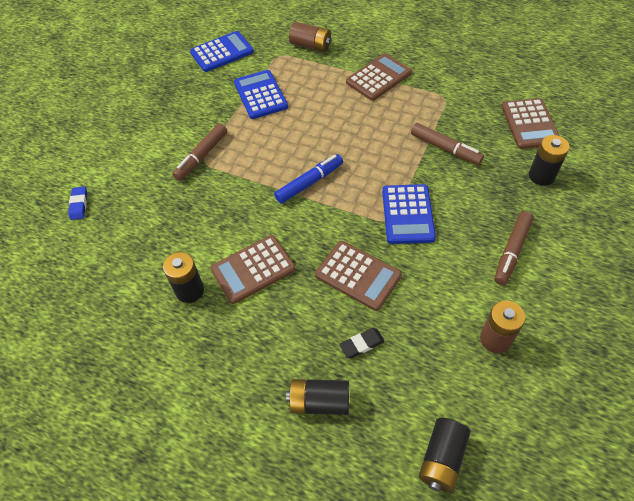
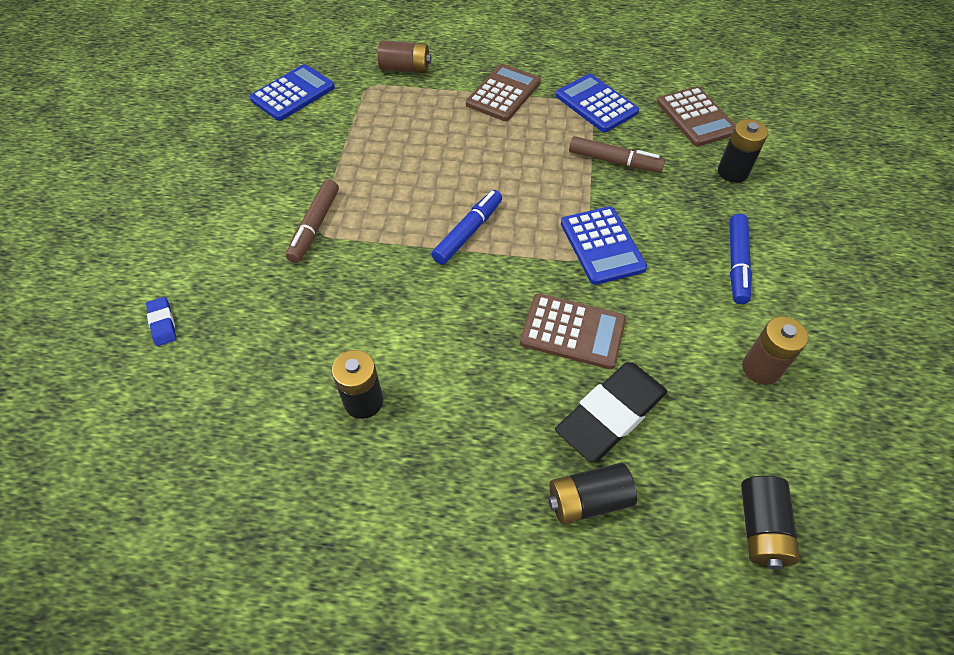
camera: 20 degrees left, 0 degrees up
brown calculator [211,235,296,304] -> none
blue calculator [234,70,288,119] -> blue calculator moved to [555,74,639,132]
black eraser [339,328,385,358] -> black eraser [555,362,667,462], size x2.20
brown marker [494,212,533,285] -> blue marker [729,214,752,304]

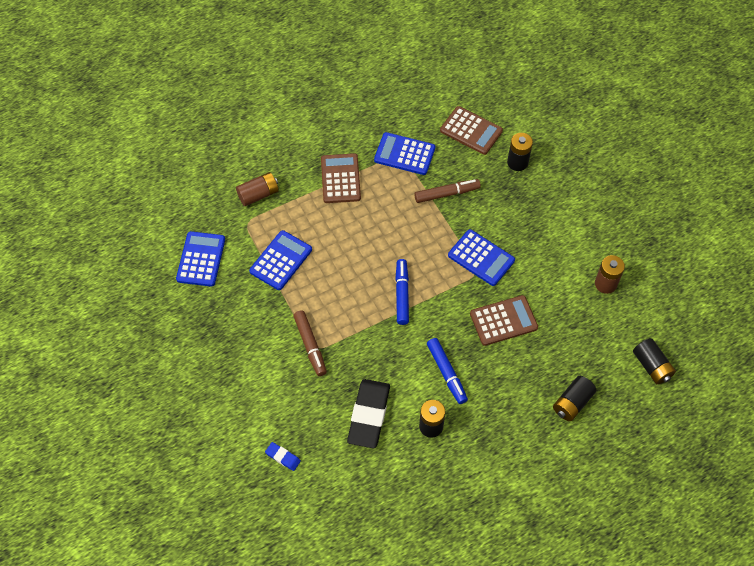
camera: 35 degrees left, 5 degrees up
black eraser [555,362,667,462] -> black eraser moved to [347,379,390,448]
blue marker [729,214,752,304] -> blue marker moved to [427,338,468,404]
none -> blue calculator [249,230,312,290]

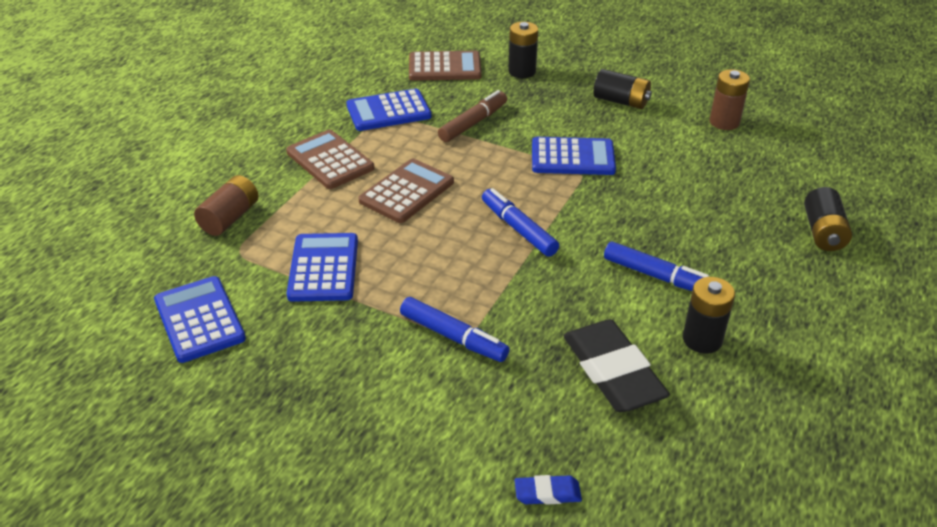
camera: 35 degrees left, 20 degrees down
brown marker [293,310,327,376] -> blue marker [400,297,510,362]
brown calculator [470,295,538,346] -> brown calculator moved to [358,159,454,223]
black battery [633,338,676,384] -> black battery moved to [593,69,652,109]

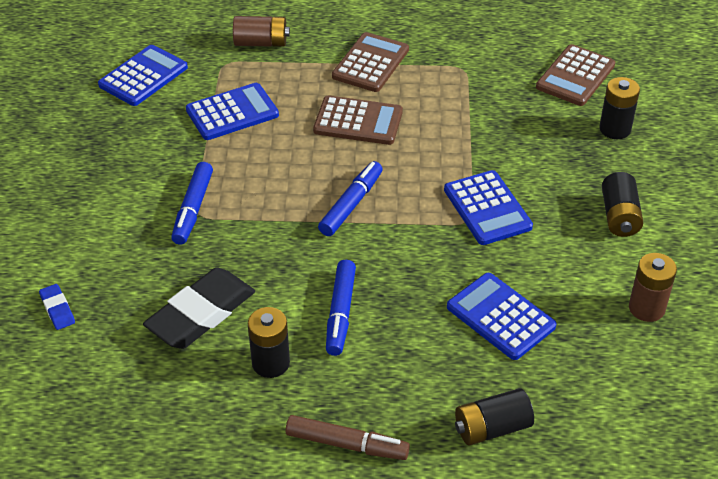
camera: 65 degrees right, 5 degrees up
blue calculator [346,89,432,131] -> blue calculator moved to [447,273,557,360]
brown calculator [409,51,482,81] -> brown calculator turned 60 degrees clockwise [536,44,615,106]
brown marker [438,90,507,142] -> brown marker moved to [286,415,410,460]

